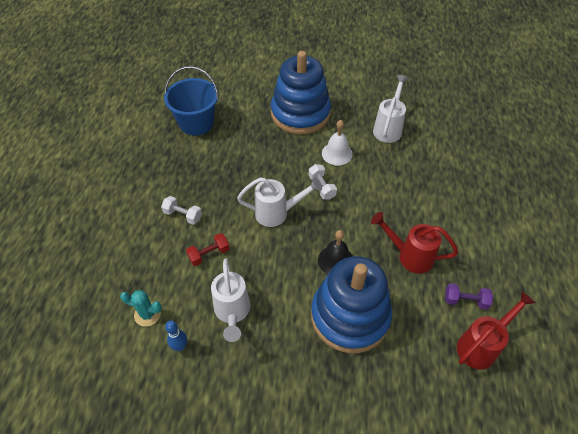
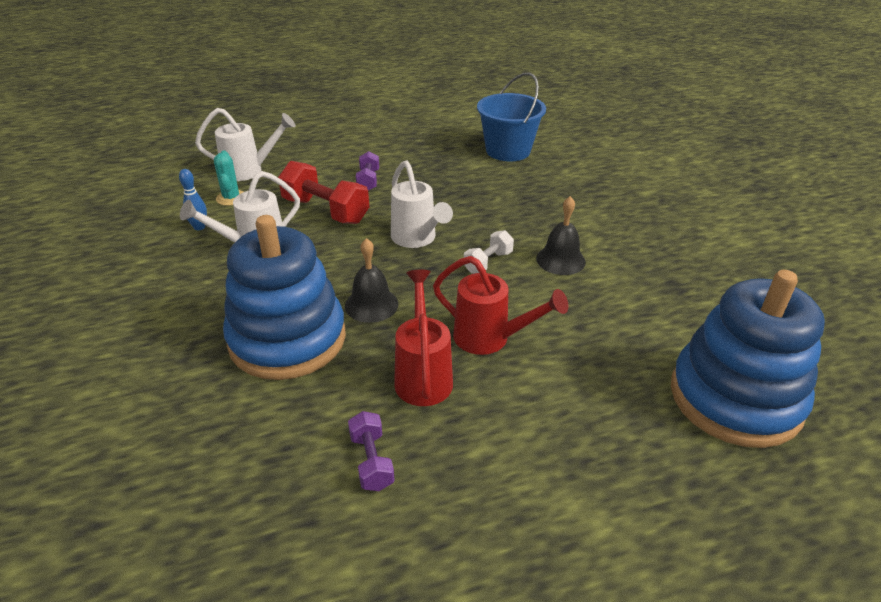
camera: 65 degrees right, 15 degrees down
white dumbbell [161,196,202,225] -> purple dumbbell [356,151,379,191]
red dumbbell [186,233,230,266] -> red dumbbell [278,161,369,224], size x1.82
blue stacking toy [271,51,331,134] -> blue stacking toy moved to [671,270,825,448]
white bell [322,120,353,165] -> black bell [536,196,586,275]
white watering can [373,75,409,143] -> white watering can moved to [195,108,295,181]
red watering can [457,291,536,370] -> red watering can moved to [433,256,569,355]

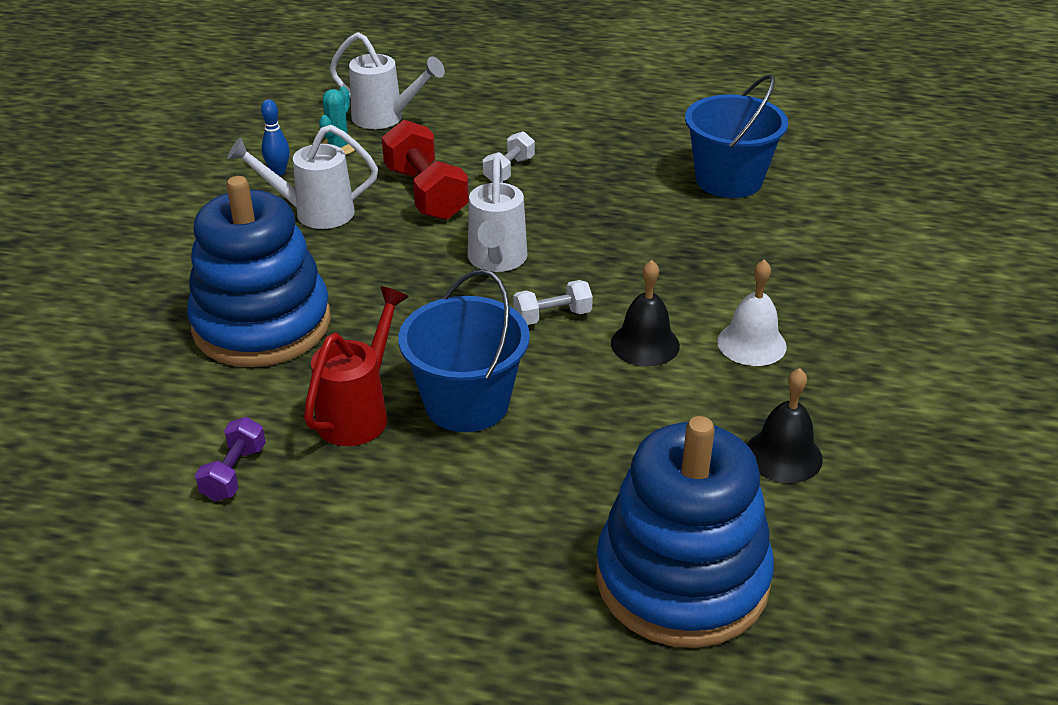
camera: 30 degrees right, 0 degrees up
black bell [345,238,398,323] -> black bell moved to [747,368,823,483]
purple dumbbell [356,151,379,191] -> white dumbbell [483,131,535,181]
red watering can [433,256,569,355] -> blue bucket [398,269,530,432]
none -> white bell [717,259,787,366]

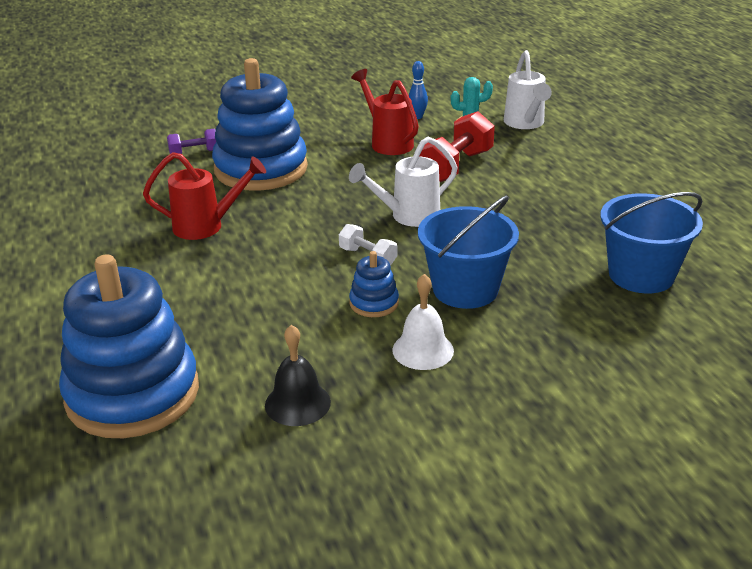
camera: 60 degrees right, 5 degrees down
purple dumbbell [195,417,266,501] -> purple dumbbell moved to [167,129,216,154]
white watering can [228,125,378,229] -> red watering can [351,69,419,155]
blue bucket [398,269,530,432] -> blue bucket moved to [418,195,519,309]
white dumbbell [483,131,535,181] -> none
black bell [611,260,680,366] -> blue stacking toy [349,251,399,317]

